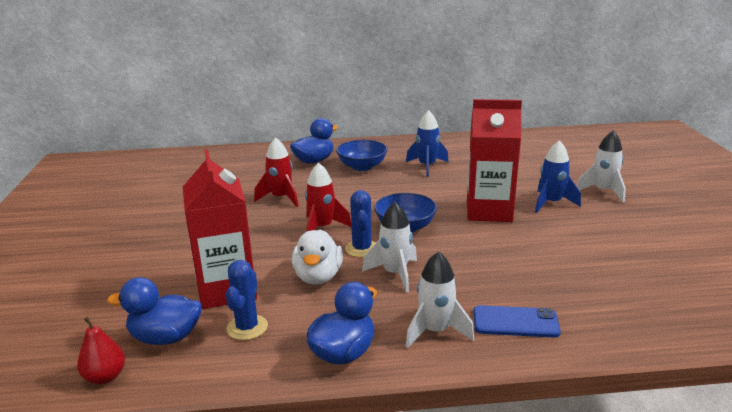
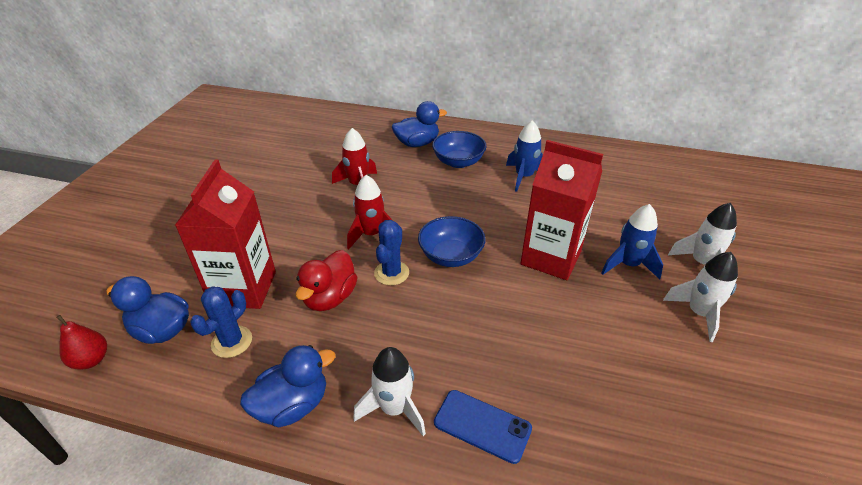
camera: 20 degrees right, 15 degrees up
white duck [292,230,343,285] -> red duck [295,250,358,311]
white rocket [362,202,417,293] -> white rocket moved to [663,252,738,342]

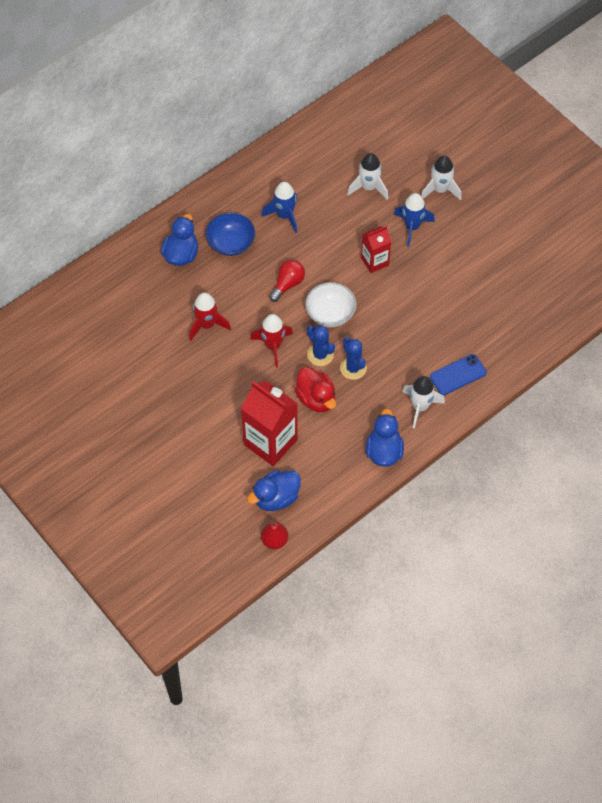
camera: 55 degrees left, 20 degrees up
blue cactus [190,286,252,358] -> blue cactus moved to [340,337,367,380]
blue bowl [418,216,485,267] -> white bowl [305,282,357,327]
red carton [520,140,603,280] -> red carton [361,226,391,273], size x0.57
white rocket [663,252,738,342] -> white rocket moved to [347,153,388,200]
none -> red light bulb [269,260,305,302]

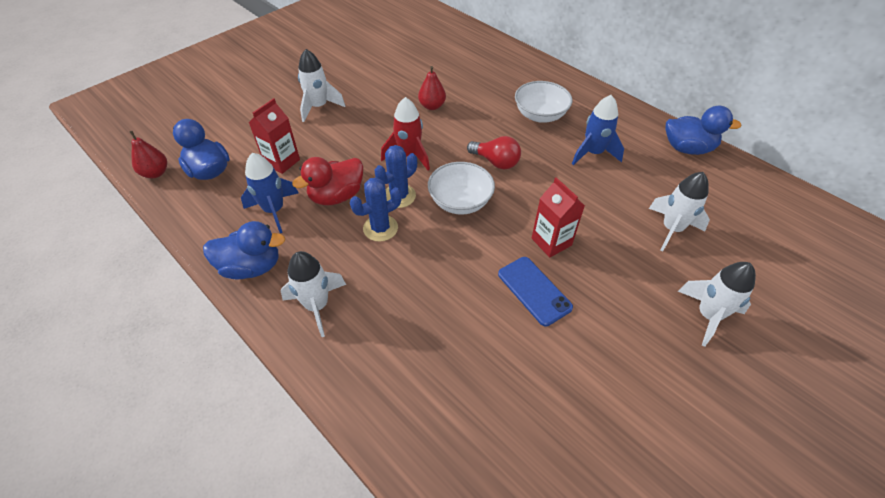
camera: 85 degrees right, 10 degrees down
blue duck [161,214,198,266] -> blue duck moved to [665,106,741,155]
red rocket [189,293,231,341] -> red pear [418,66,446,110]
blue bowl [205,213,255,256] -> white bowl [515,81,572,123]
red carton [241,381,298,466] -> red carton [249,98,300,174], size x0.57
blue rocket [394,193,435,247] -> blue rocket moved to [241,153,298,233]
blue phone [430,354,487,395] -> blue phone moved to [498,257,573,326]
none -> white rocket [298,49,345,122]

